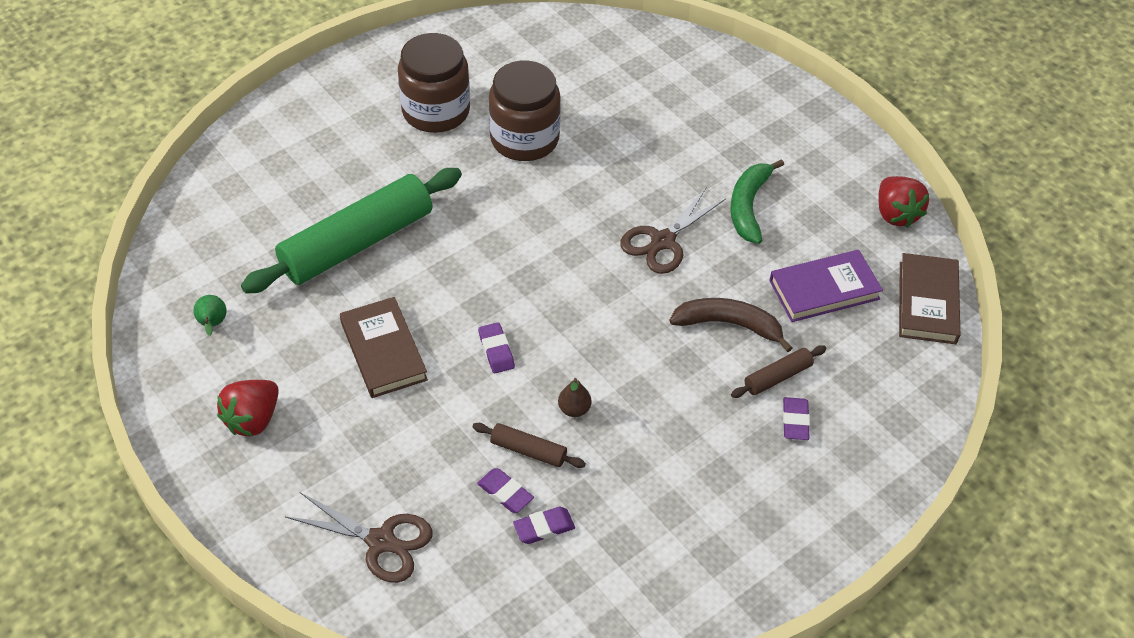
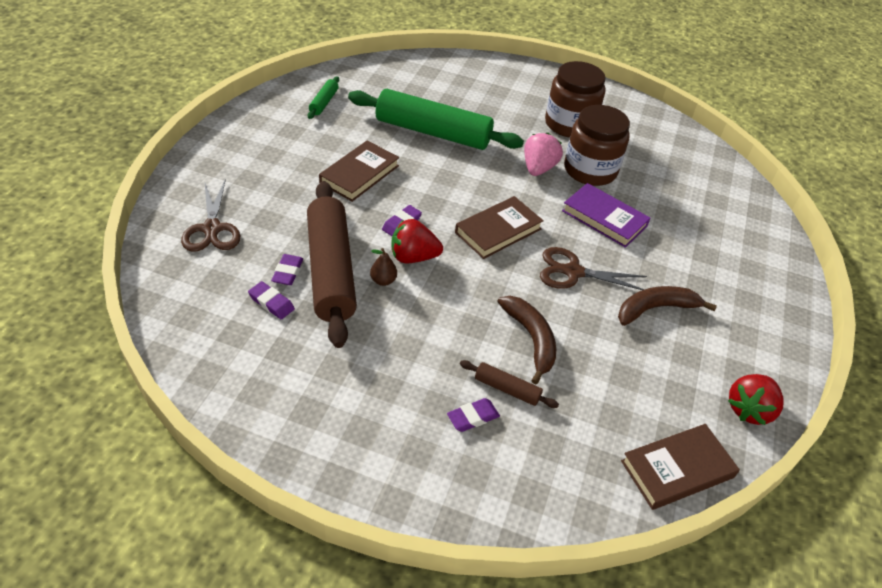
camera: 55 degrees right, 5 degrees down
green pear [193,295,227,336] -> green rolling pin [308,76,339,119]
red strawberry [217,380,279,436] -> red strawberry moved to [391,219,443,263]
brown rolling pin [473,423,586,468] -> brown rolling pin [307,181,357,348], size x2.34
green banana [730,159,784,244] -> brown banana [618,286,717,326]
purple book [769,250,883,322] -> purple book moved to [562,183,650,248]
none -> brown book [455,196,544,259]
none -> pink strawberry [524,133,563,176]

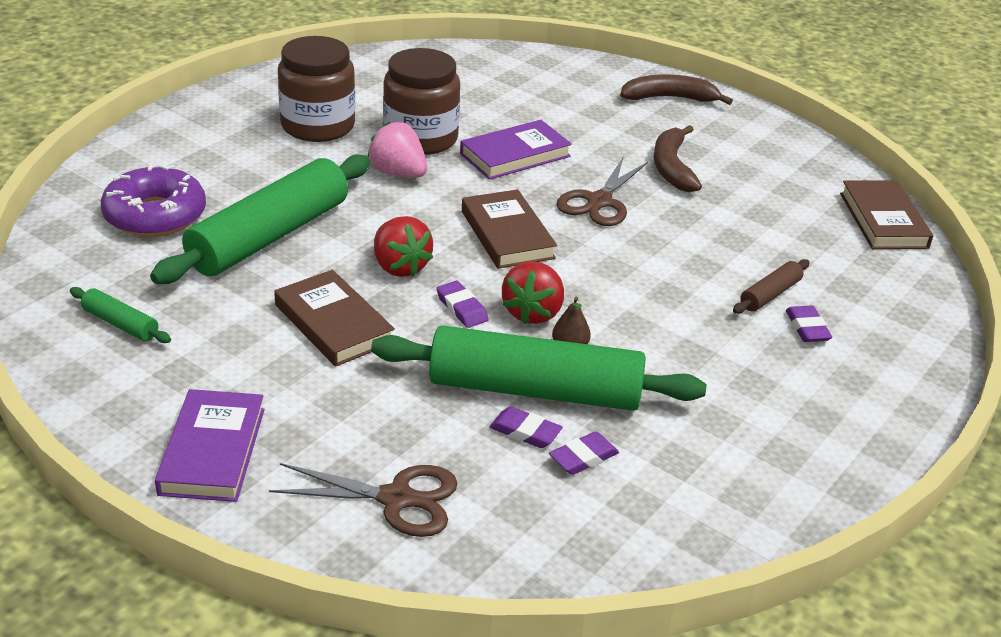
camera: 70 degrees left, 10 degrees down
brown rolling pin [307,181,357,348] -> green rolling pin [371,325,706,411]
brown banana [497,296,556,384] -> brown banana moved to [620,74,733,105]
red strawberry [728,374,784,425] -> red strawberry moved to [374,216,433,277]
none -> purple donut [101,164,206,237]
none -> purple book [155,389,265,502]

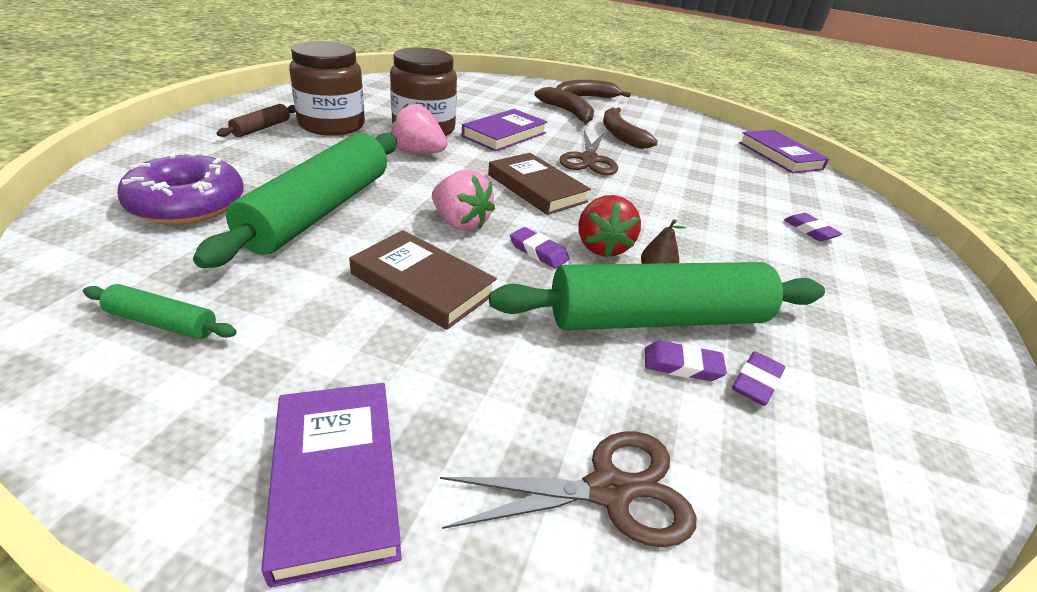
camera: 20 degrees left, 0 degrees up
red strawberry [374,216,433,277] -> pink strawberry [432,169,495,231]
brown rolling pin [733,259,810,314] -> brown rolling pin moved to [217,104,296,137]
brown book [840,180,933,249] -> purple book [739,130,829,174]
none -> brown banana [534,87,594,125]

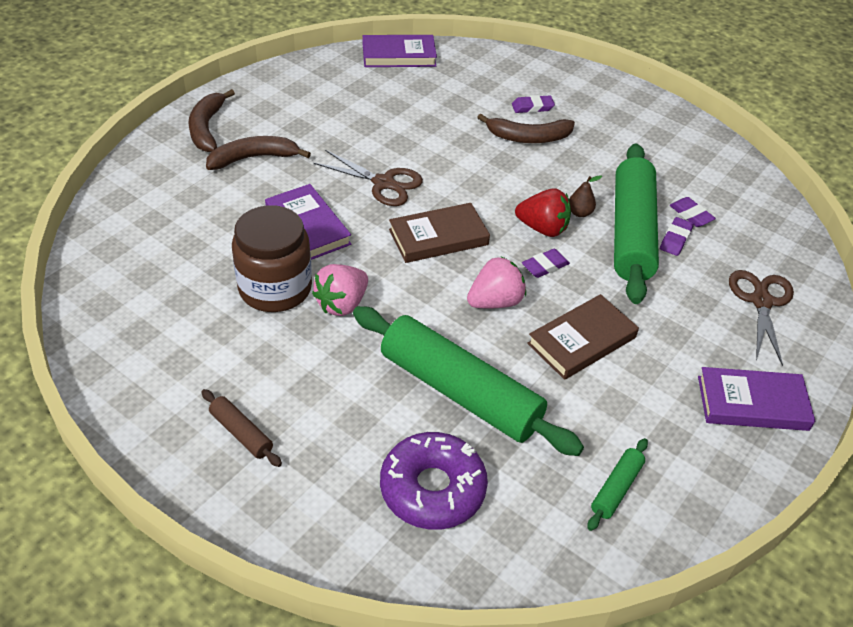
camera: 70 degrees left, 10 degrees up
brown jar [289,41,365,136] -> none
brown banana [603,108,658,149] -> brown banana moved to [477,114,575,143]

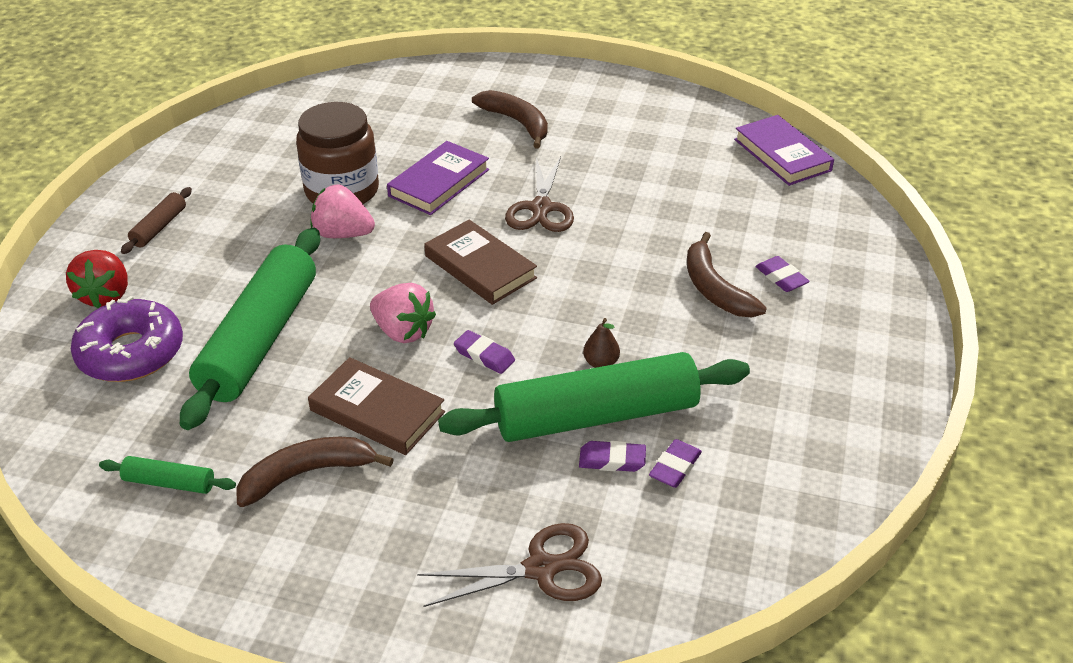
camera: 70 degrees right, 5 degrees down
brown banana [188,89,235,152] -> brown banana moved to [236,437,394,507]
red strawberry [515,188,571,237] -> red strawberry moved to [66,250,128,308]
purple book [698,367,815,431] -> none

